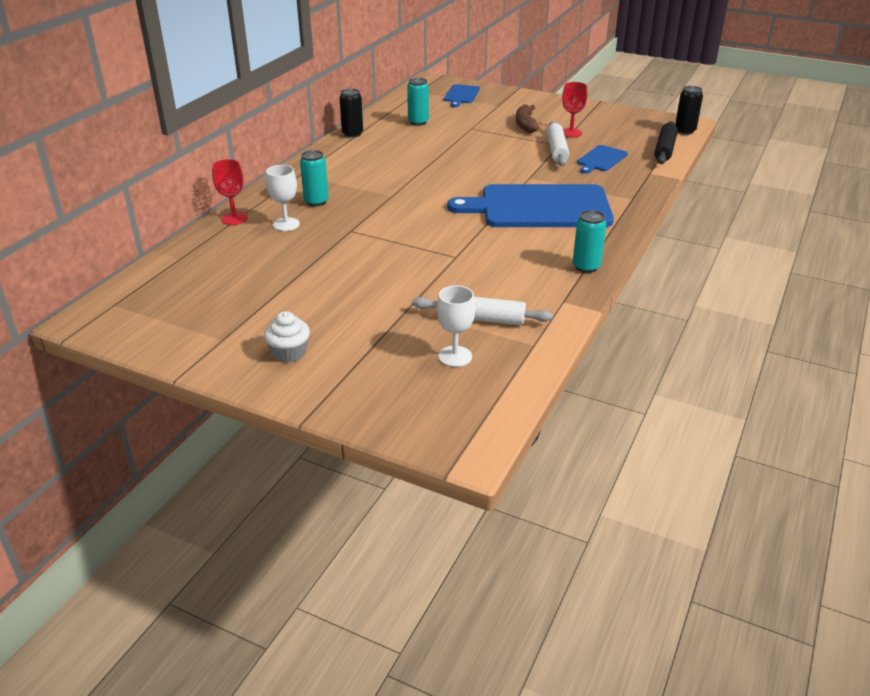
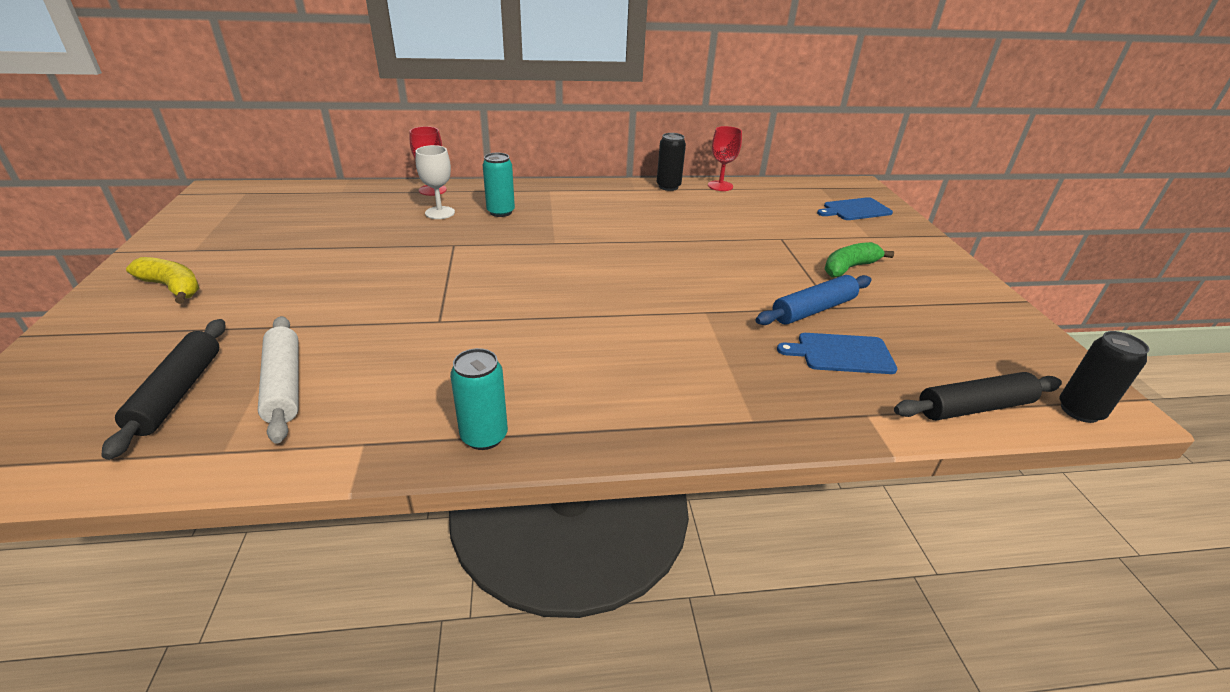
camera: 55 degrees right, 0 degrees up
white cupcake [264,311,310,362] -> yellow banana [126,257,199,304]
turquoise can [407,78,429,126] -> none
white goblet [437,285,475,367] -> black rolling pin [101,319,225,460]
blue cutting board [447,184,614,227] -> none
brown banana [516,104,539,133] -> green banana [825,242,894,277]
white rolling pin [546,121,569,166] -> blue rolling pin [756,275,872,325]
red goblet [562,82,587,137] -> red goblet moved to [708,126,742,191]

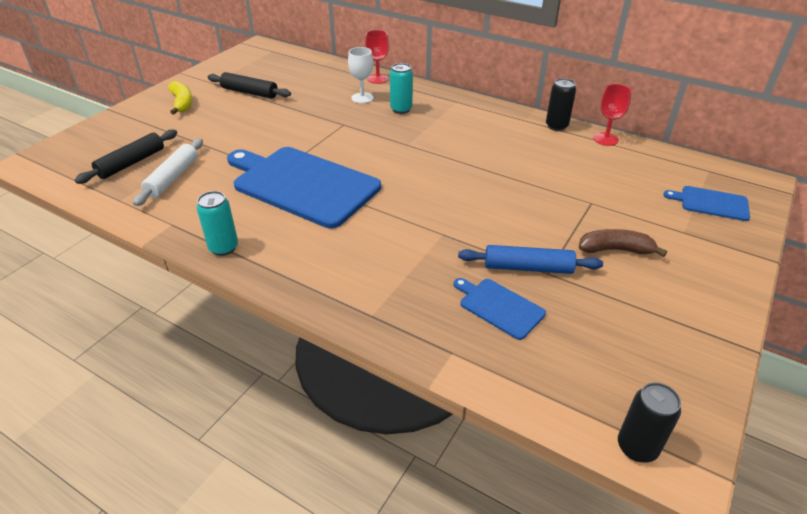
camera: 40 degrees right, 5 degrees up
green banana [825,242,894,277] -> brown banana [579,229,667,257]
black rolling pin [894,372,1062,420] -> black rolling pin moved to [208,72,291,99]
none -> blue cutting board [227,147,381,228]

